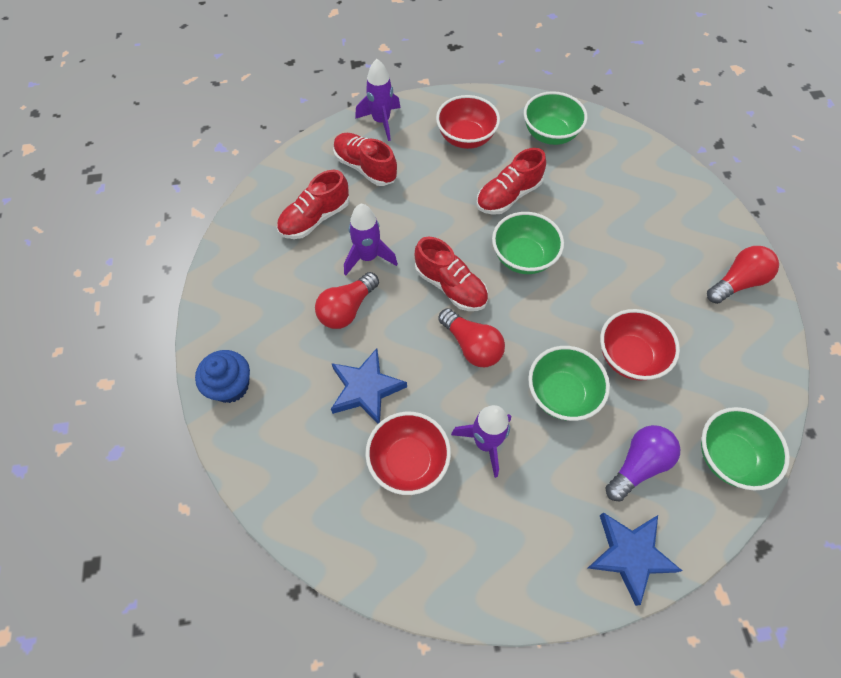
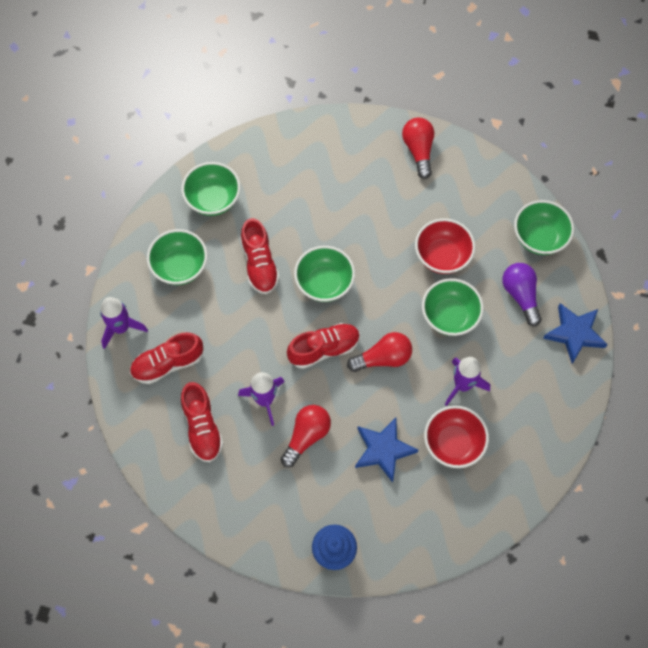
camera: 65 degrees left, 5 degrees up
red light bulb [315,272,379,329] -> red light bulb turned 120 degrees counterclockwise [281,405,331,467]
red bowl [436,95,500,149] -> green bowl [147,229,207,285]

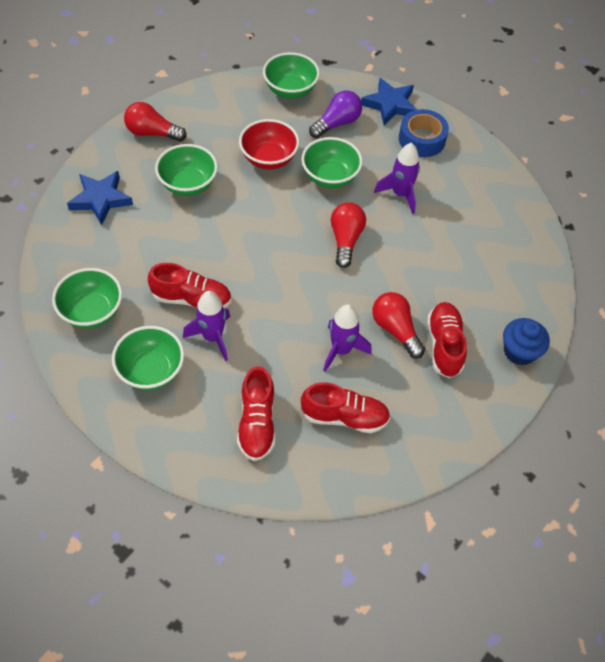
camera: 70 degrees left, 10 degrees down
purple rocket [100,297,148,349] -> purple rocket moved to [183,291,230,361]
red shoe [287,323,360,369] -> red shoe moved to [427,302,467,378]
green bowl [294,246,355,302] -> green bowl moved to [155,144,218,196]
blue star [355,418,418,483] -> blue star moved to [67,171,133,225]
red bowl [424,406,489,468] -> none
purple light bulb [502,263,542,327] -> purple light bulb turned 135 degrees clockwise [309,91,362,138]
none -> blue tape [399,109,449,157]

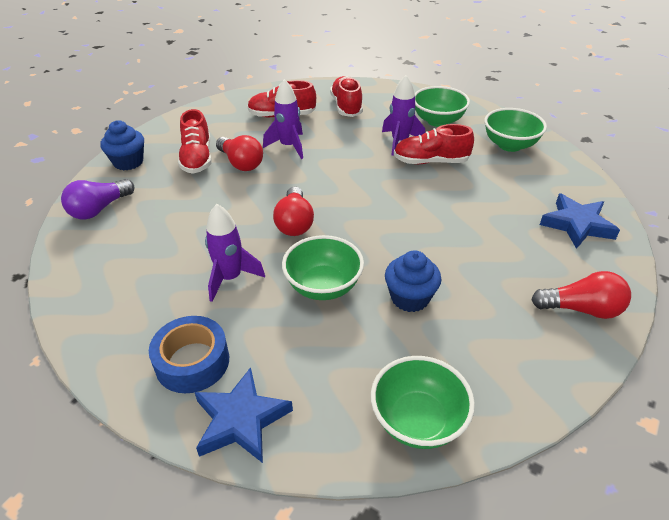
camera: 175 degrees right, 15 degrees down
green bowl [155,144,218,196] -> none
red bowl [239,119,299,169] -> blue cupcake [385,250,441,312]
purple light bulb [309,91,362,138] -> purple light bulb moved to [61,179,134,220]

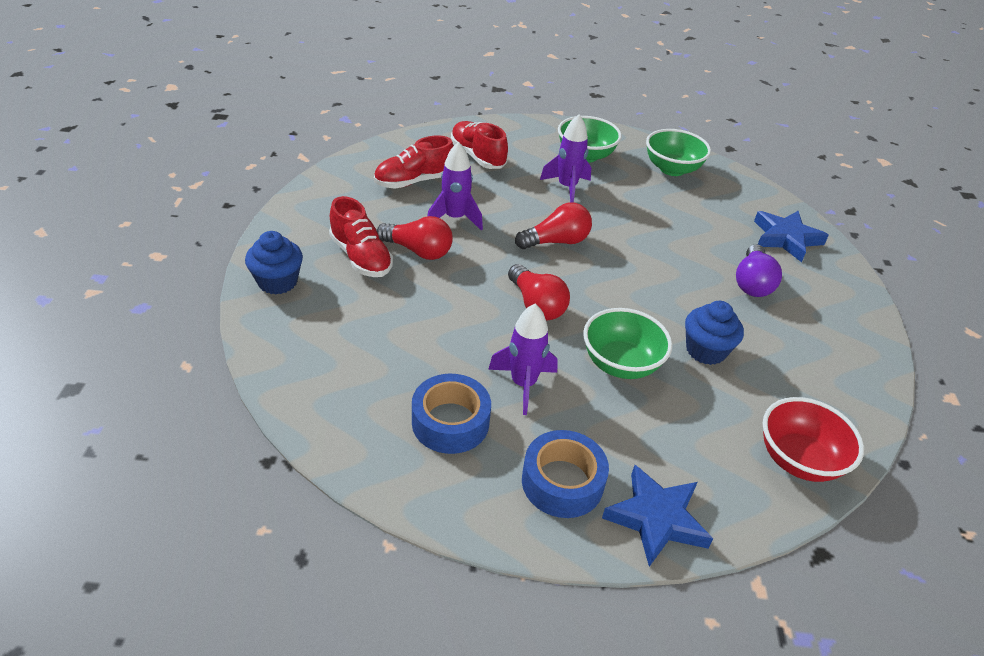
camera: 30 degrees left, 0 degrees up
purple light bulb [61,179,134,220] -> purple light bulb moved to [736,245,782,297]
green bowl [371,356,475,449] -> red bowl [763,397,864,482]
red shoe [394,124,474,164] -> none
red light bulb [531,271,631,319] -> red light bulb moved to [515,203,592,249]
none -> blue tape [412,374,491,454]

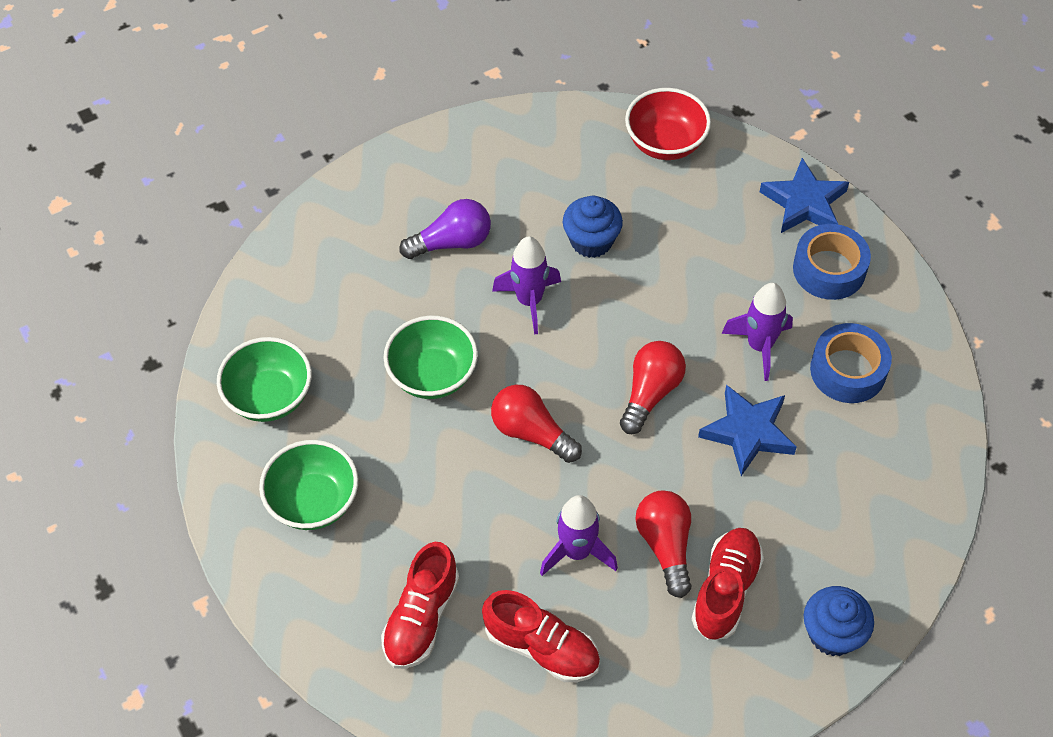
camera: 120 degrees left, 15 degrees up
purple rocket [540,114,591,203] -> purple rocket moved to [492,236,561,335]
green bowl [583,308,672,379] -> green bowl moved to [384,315,478,399]
blue star [754,211,829,262] -> blue star moved to [698,385,796,476]

